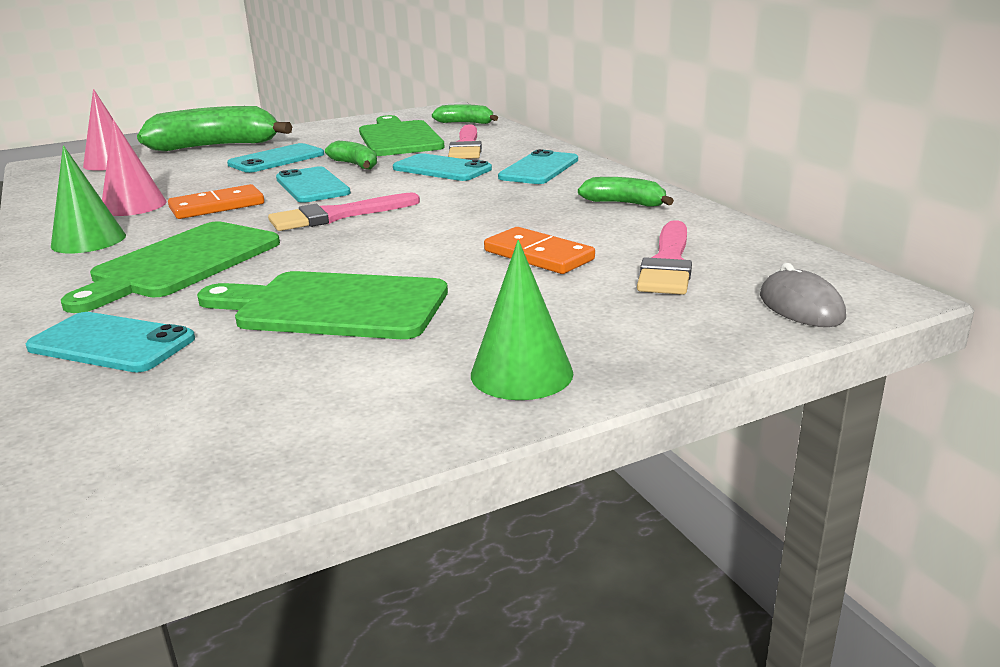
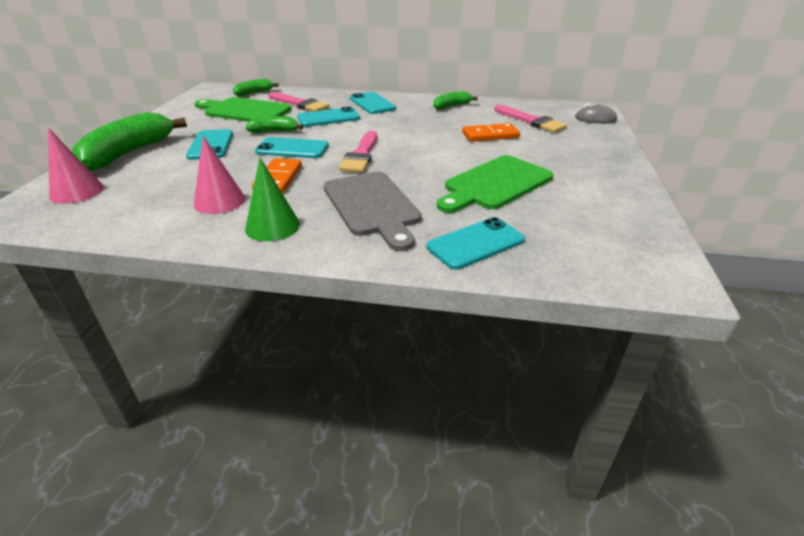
camera: 55 degrees left, 10 degrees up
green cutting board [61,221,280,313] -> grey cutting board [324,172,422,251]
green cone [471,240,573,400] -> none

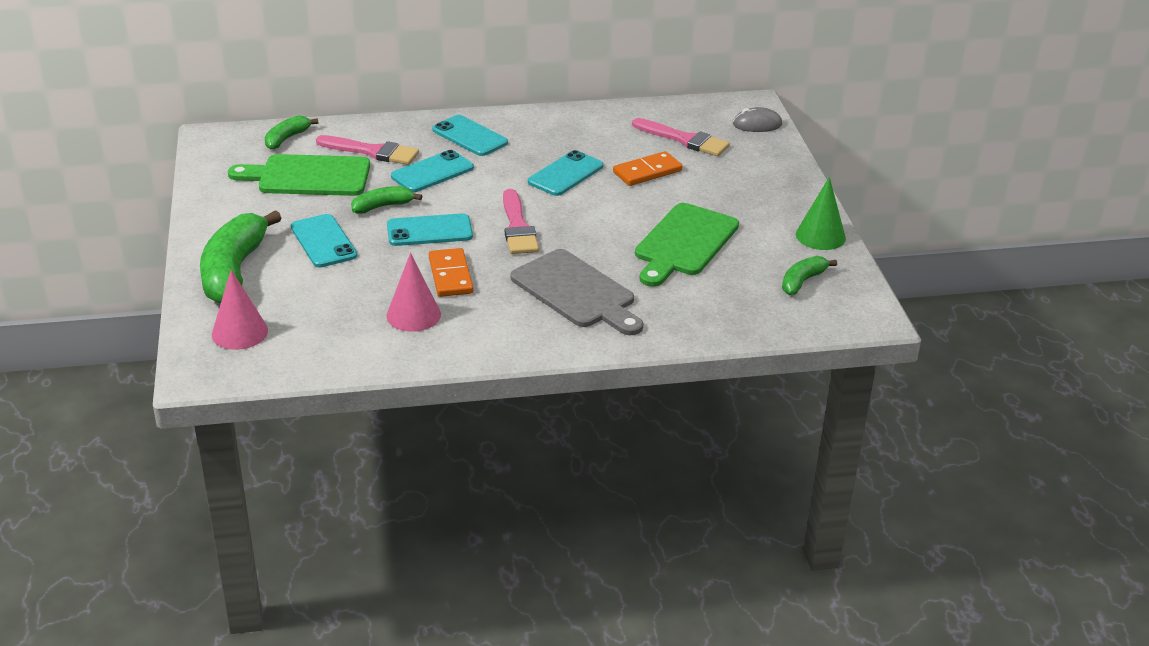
camera: 20 degrees left, 0 degrees up
green cone [245,157,300,241] -> green cone moved to [796,177,846,250]
turquoise phone [427,217,525,270] -> turquoise phone moved to [528,150,603,196]
green banana [434,91,478,109] -> green banana moved to [782,256,837,295]

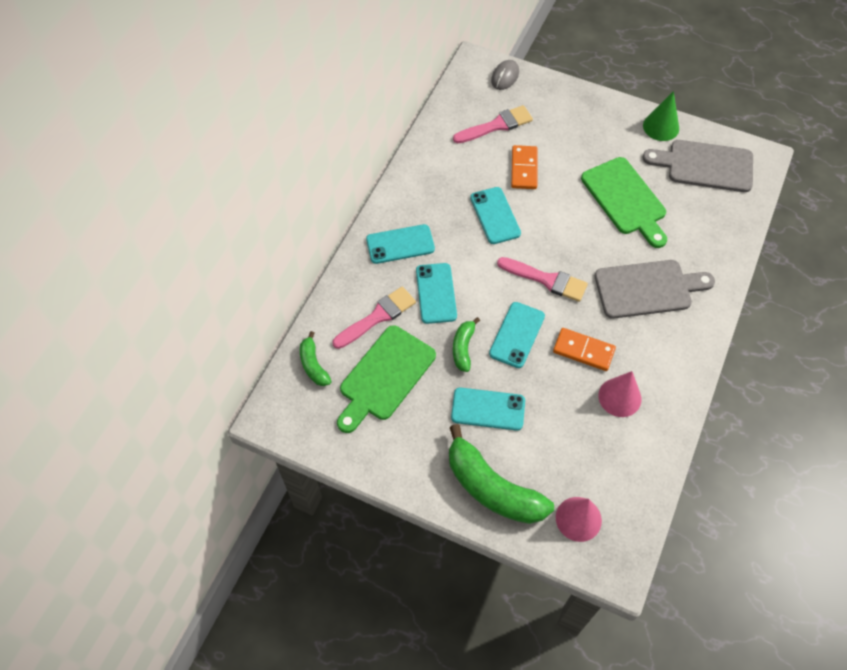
camera: 55 degrees left, 25 degrees up
green banana [782,256,837,295] -> grey cutting board [642,140,753,192]

